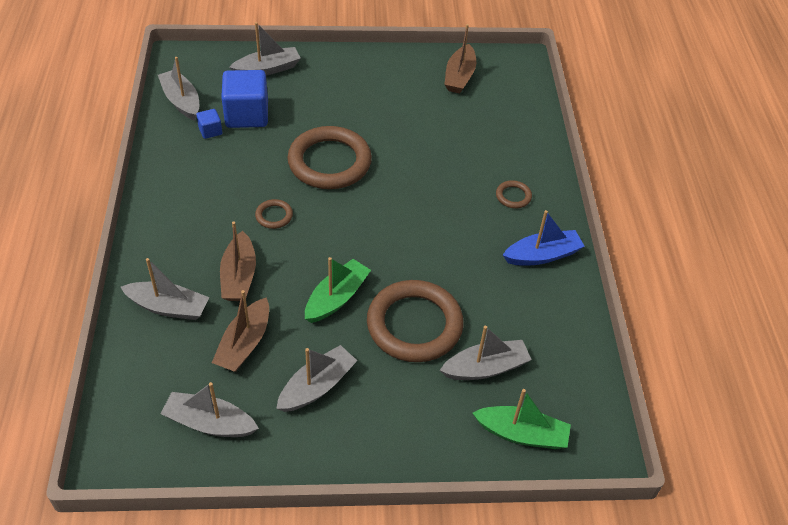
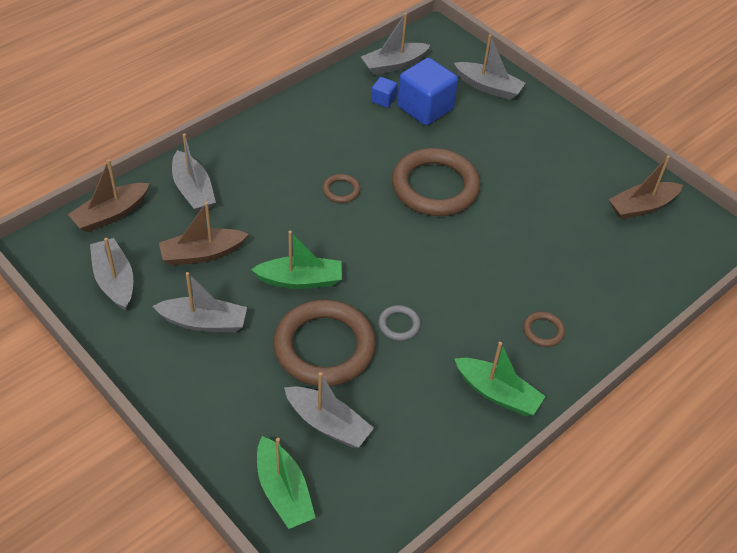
camera: 50 degrees right, 0 degrees up
grey boat [158,57,199,121] -> grey boat turned 135 degrees counterclockwise [361,13,430,75]
brown boat [220,222,256,301] -> brown boat moved to [68,159,149,232]
blue boat [503,210,585,265] -> green boat [455,342,546,416]
none -> grey ring [378,305,421,341]

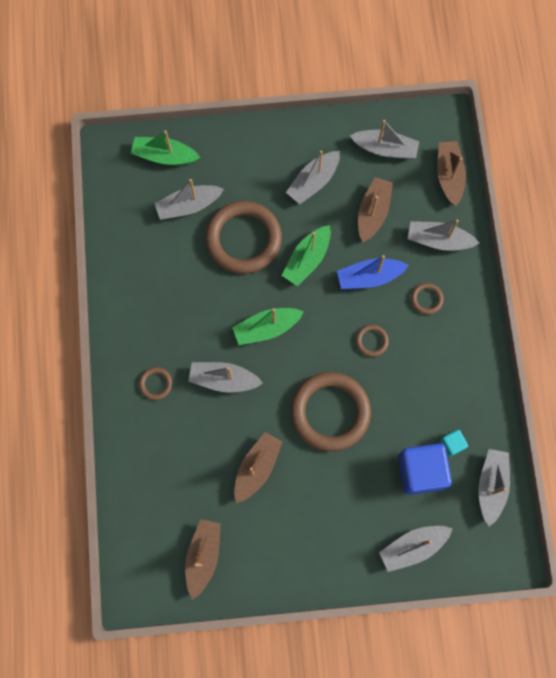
camera: 130 degrees right, 25 degrees up
blue cube [371,77,398,108] -> turquoise cube [440,429,468,457]
grey ring [378,305,421,341] -> none
green boat [455,342,546,416] -> green boat moved to [232,308,304,345]
none -> grey boat [188,362,263,393]
none -> brown boat [234,432,283,503]
none -> blue boat [337,255,409,289]
none -> brown ring [411,283,444,315]

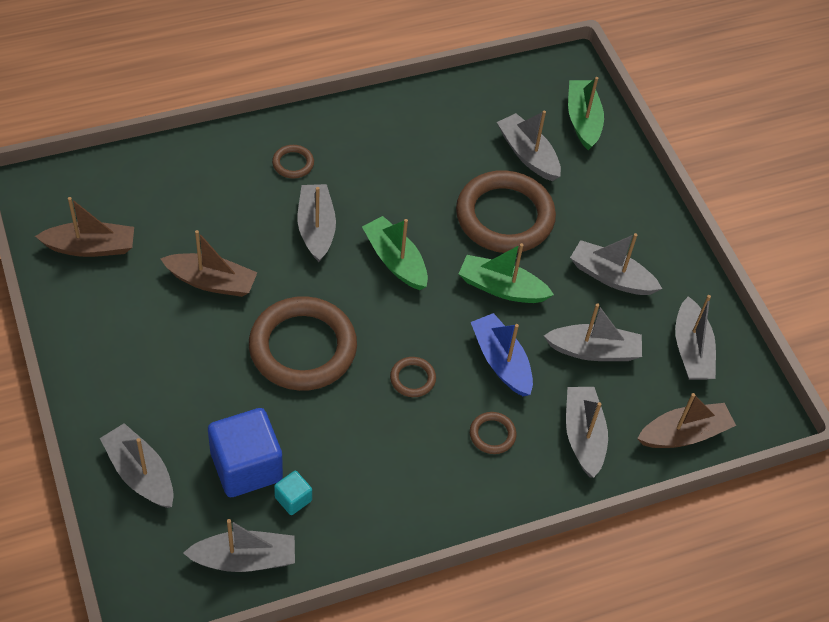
camera: 70 degrees right, 20 degrees down
brown boat [358,177,393,242] -> grey boat [544,303,642,361]

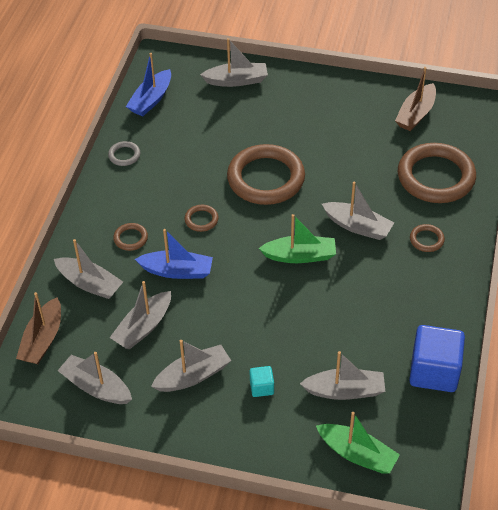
camera: 130 degrees right, 5 degrees down
brown boat [160,230,258,297] -> none
grey boat [183,519,295,572] -> blue boat [126,53,171,116]
blue cube [208,408,283,497] -> blue cube moved to [409,325,465,392]
turquoise cube [274,471,312,515] -> turquoise cube moved to [250,366,274,397]
brown ring [456,170,556,253] -> brown ring moved to [398,143,476,203]
green boat [459,243,554,303] -> none
none -> grey ring [108,141,140,166]

